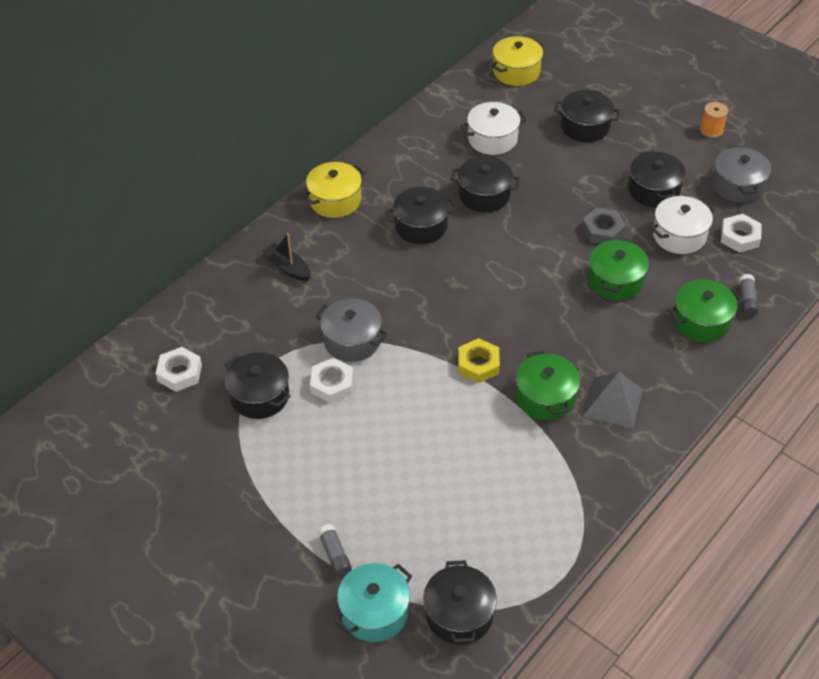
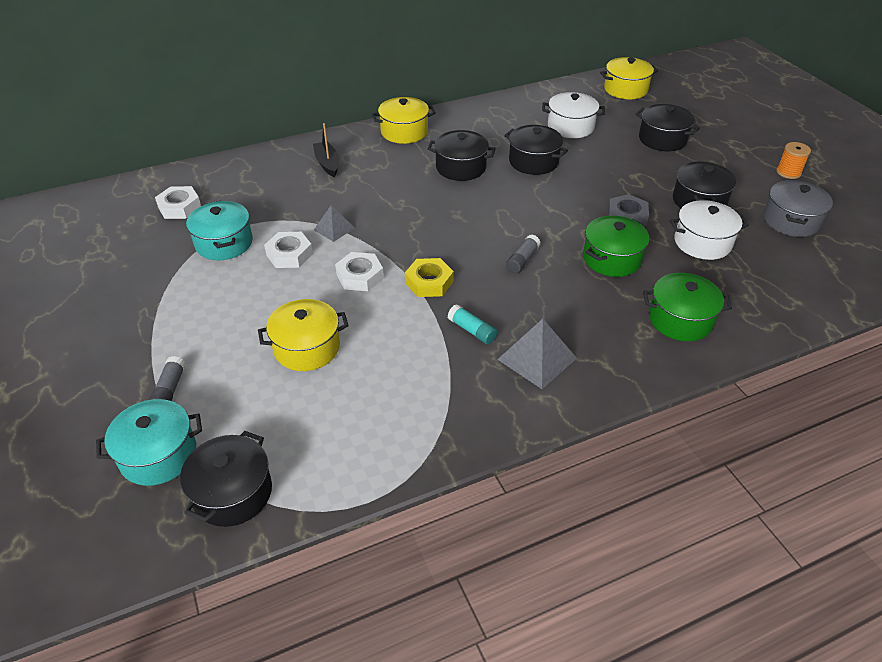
camera: 25 degrees right, 5 degrees down
black pot [225,352,291,419] -> turquoise pot [186,201,253,260]
grey pot [315,298,388,362] -> grey pyramid [314,205,355,242]
green pot [516,350,580,420] -> turquoise glue stick [447,304,497,344]
white nut [721,214,762,253] -> white nut moved to [335,252,384,291]
grey glue stick [739,274,759,317] -> grey glue stick moved to [506,235,540,273]
none -> yellow pot [258,299,349,371]

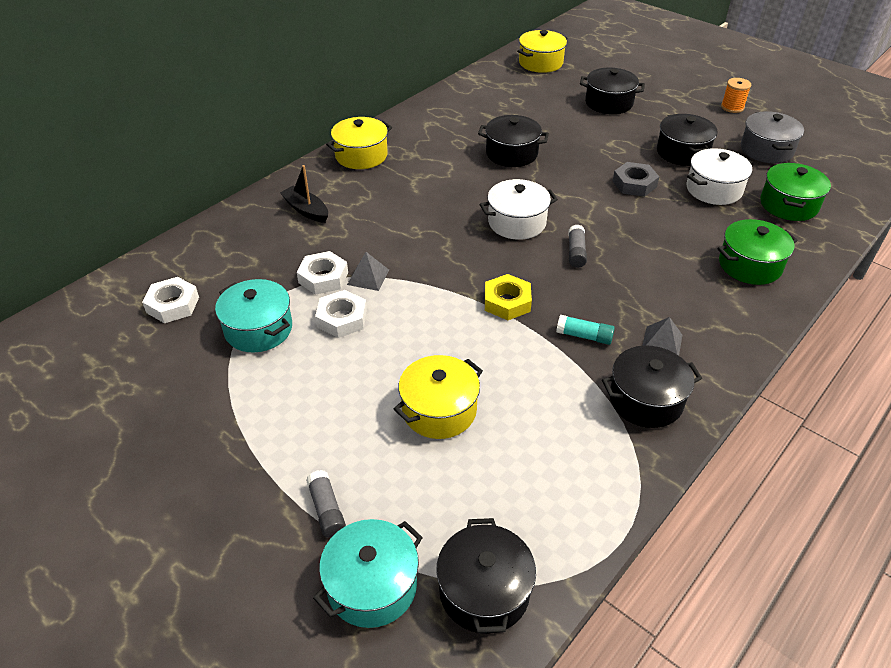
camera: 25 degrees left, 0 degrees up
white nut [335,252,384,291] -> white nut moved to [297,251,348,295]
black pot [427,130,496,181] -> black pot moved to [602,346,702,428]
grey pyramid [497,319,577,389] -> grey pyramid [642,317,682,356], size x0.62
white pot [542,92,605,138] -> white pot moved to [480,179,558,240]
green pot [583,216,649,277] -> green pot moved to [760,163,831,221]

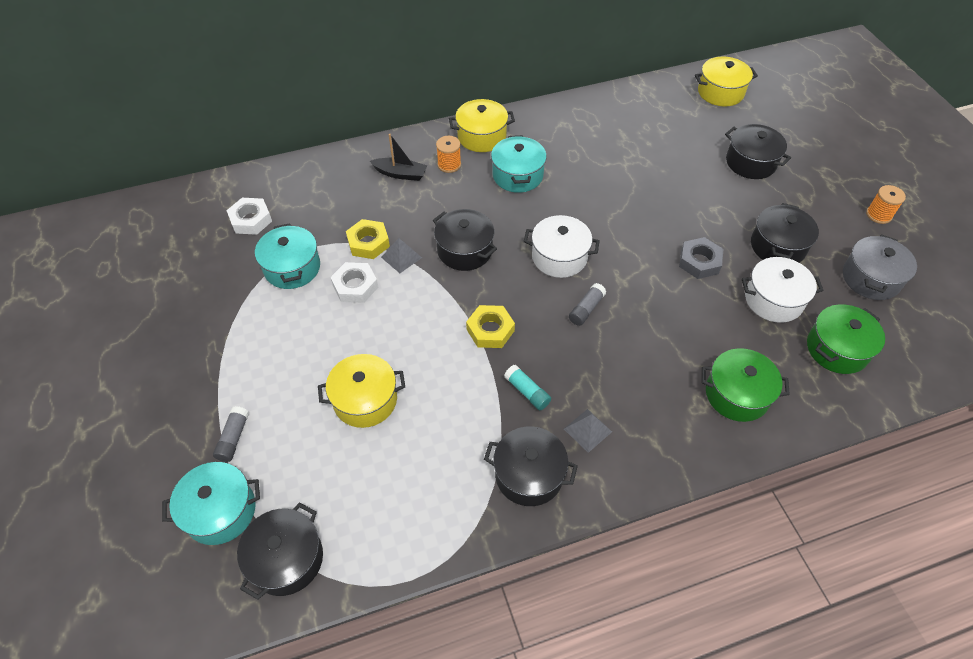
camera: 30 degrees right, 10 degrees up
black boat [280,165,328,223] -> black boat turned 120 degrees clockwise [370,134,427,181]
white nut [297,251,348,295] -> yellow nut [346,219,390,259]
black pot [478,115,549,167] -> black pot moved to [433,209,497,271]
none -> orange spool [436,136,461,173]
none -> turquoise pot [491,135,547,193]

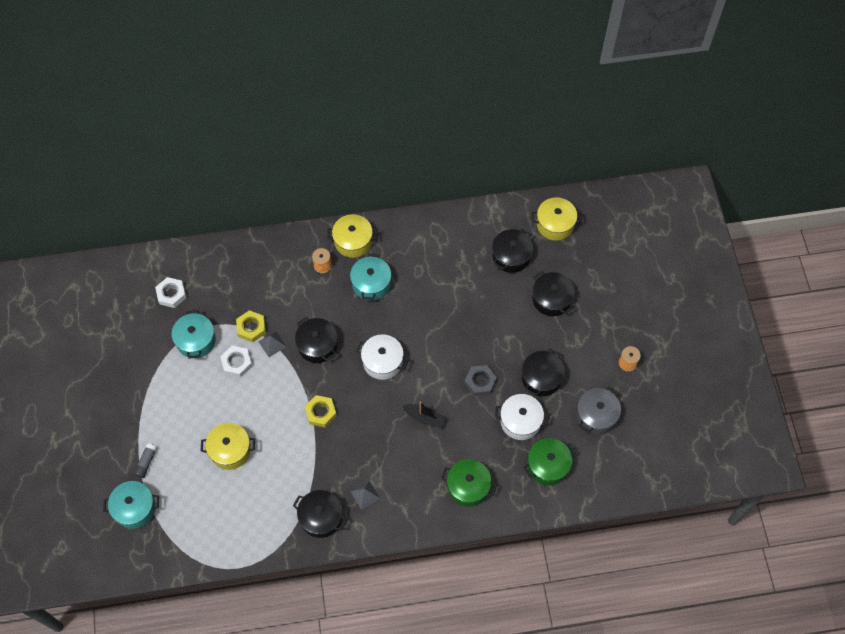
camera: 10 degrees right, 10 degrees up
black pot [237,503,323,600] -> black pot moved to [492,228,533,273]
black boat [370,134,427,181] -> black boat moved to [402,402,447,429]
turquoise glue stick [504,365,551,410] -> none
grey glue stick [569,283,606,326] -> none

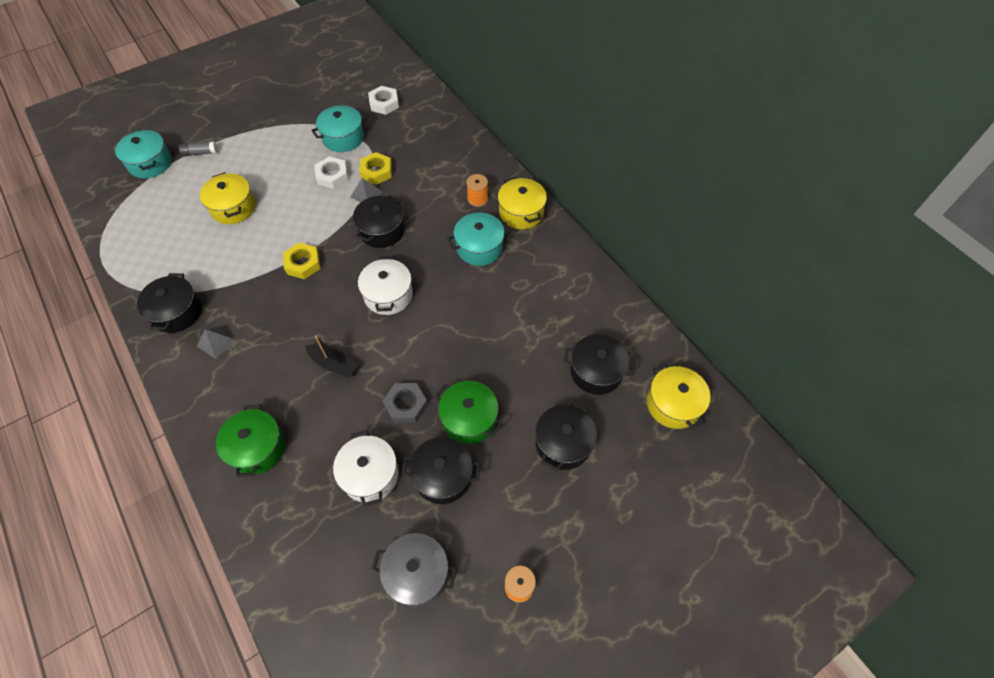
camera: 65 degrees right, 5 degrees down
black boat [402,402,447,429] -> black boat turned 60 degrees counterclockwise [305,336,358,377]
green pot [524,438,576,485] -> green pot moved to [435,381,503,444]

